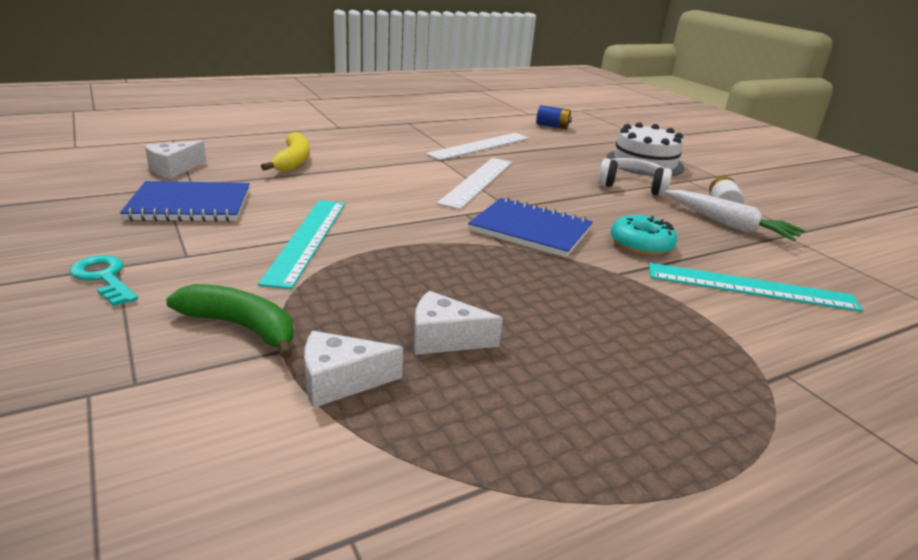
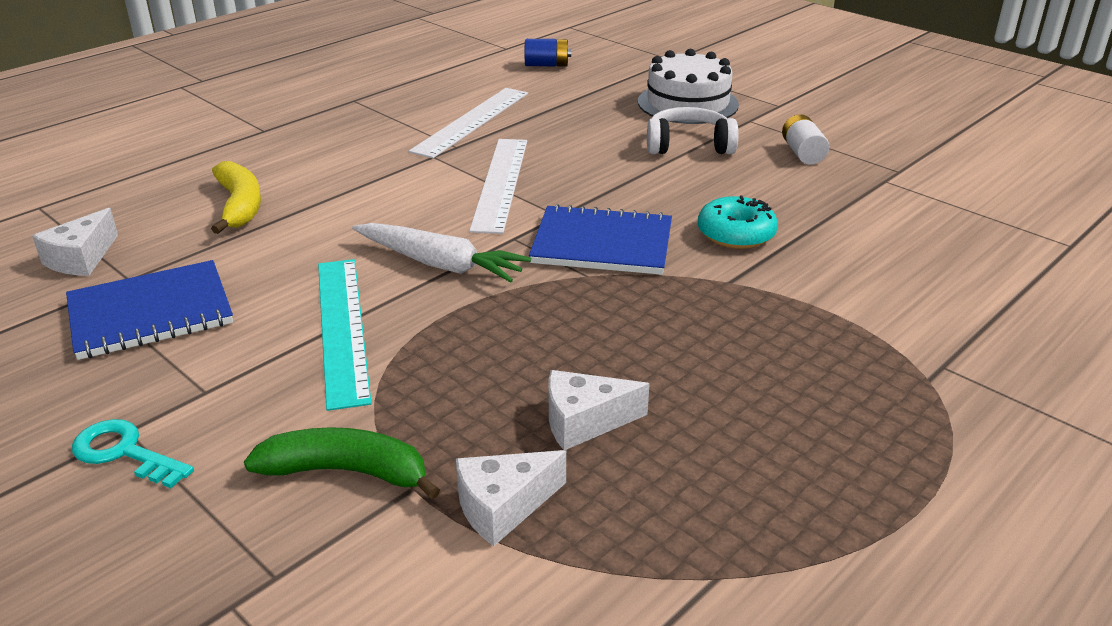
camera: 15 degrees left, 5 degrees up
turquoise ruler [649,263,863,312] -> none
white carrot [665,190,806,241] -> white carrot moved to [352,223,531,282]

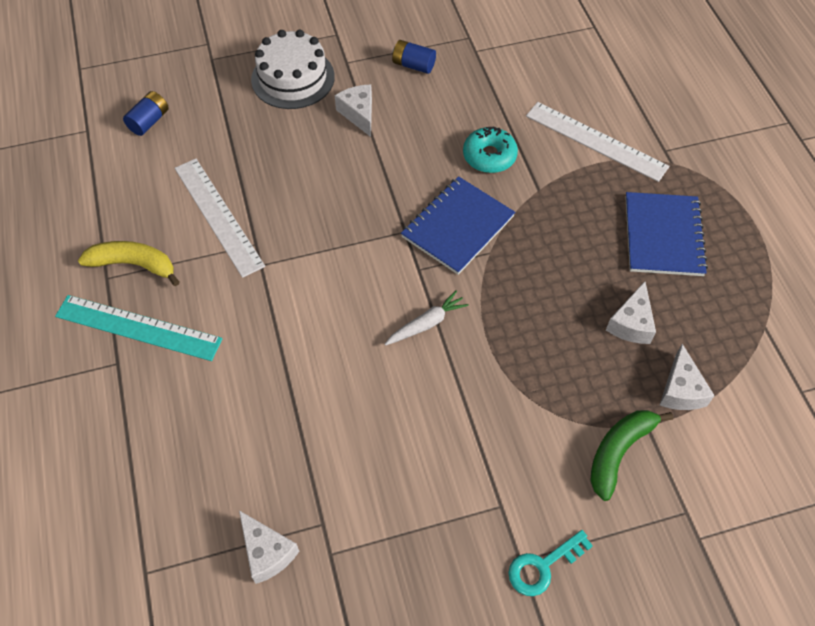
camera: 60 degrees left, 25 degrees up
blue notebook [66,260,233,360] -> blue notebook moved to [625,192,708,276]
yellow banana [211,161,261,234] -> yellow banana moved to [78,241,180,286]
turquoise ruler [318,259,372,411] -> turquoise ruler moved to [55,295,223,361]
white carrot [352,223,531,282] -> white carrot [384,290,469,346], size x0.66
white ruler [469,139,527,234] -> white ruler moved to [526,102,669,182]
white headphones [647,107,739,154] -> white cheese [335,85,372,137]
white battery [782,114,830,165] -> blue battery [392,40,436,74]

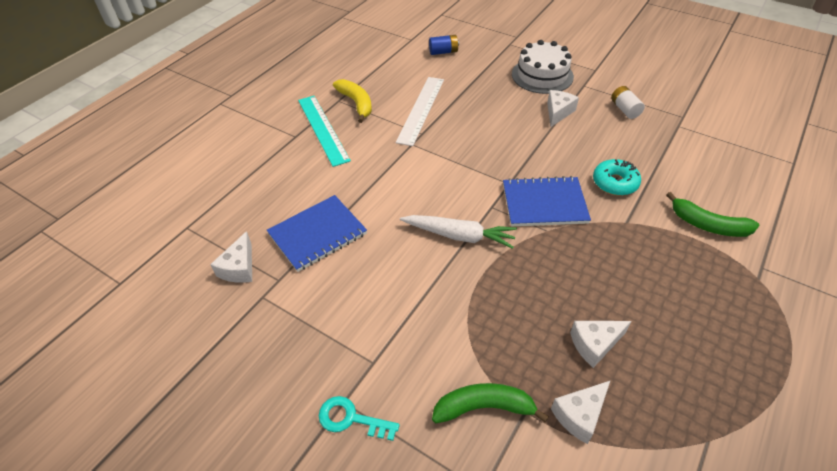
camera: 50 degrees right, 10 degrees down
white carrot [384,290,469,346] -> white carrot [400,215,517,249], size x1.52
blue battery [392,40,436,74] -> white battery [611,86,645,119]
white ruler [526,102,669,182] -> green banana [666,192,759,237]
blue notebook [625,192,708,276] -> blue notebook moved to [267,195,367,272]

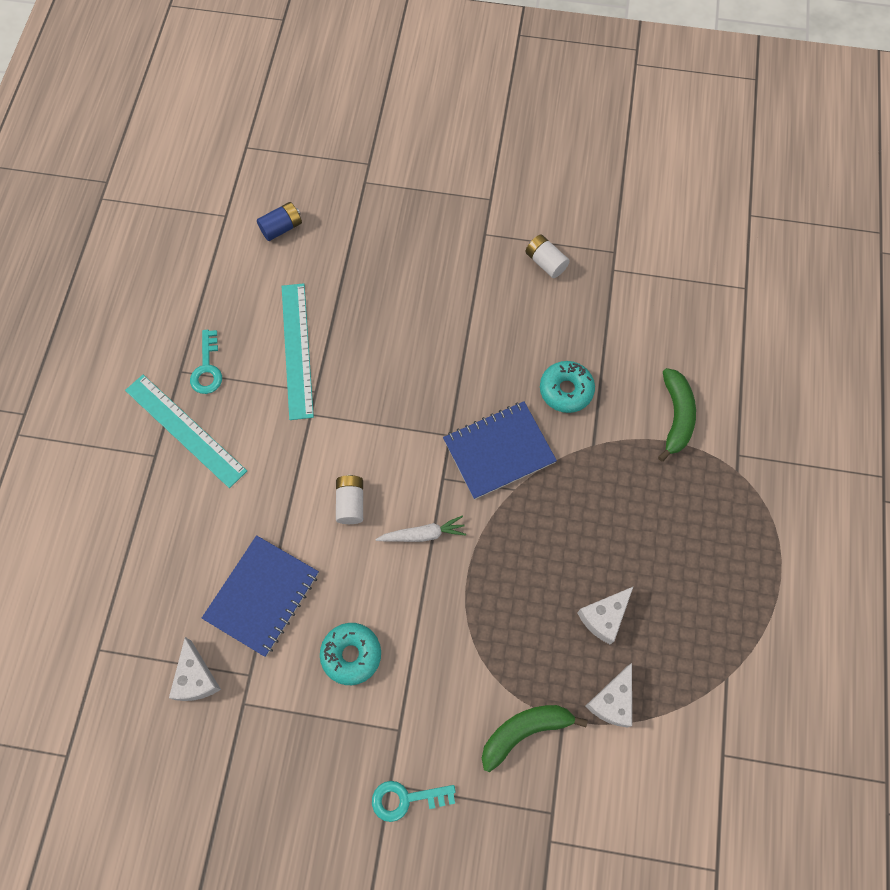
camera: 25 degrees left, 20 degrees up
yellow banana [333,79,372,123] -> turquoise key [190,330,222,394]
white ruler [395,77,444,146] -> turquoise ruler [282,283,314,420]
white carrot [400,215,517,249] -> white carrot [375,516,466,542], size x0.66
white cake [512,40,574,94] -> none
white cheese [547,90,579,127] -> none
green banana [666,192,759,237] -> green banana turned 90 degrees counterclockwise [658,368,696,462]
none -> turquoise donut [320,623,381,685]
none -> white battery [336,475,363,524]

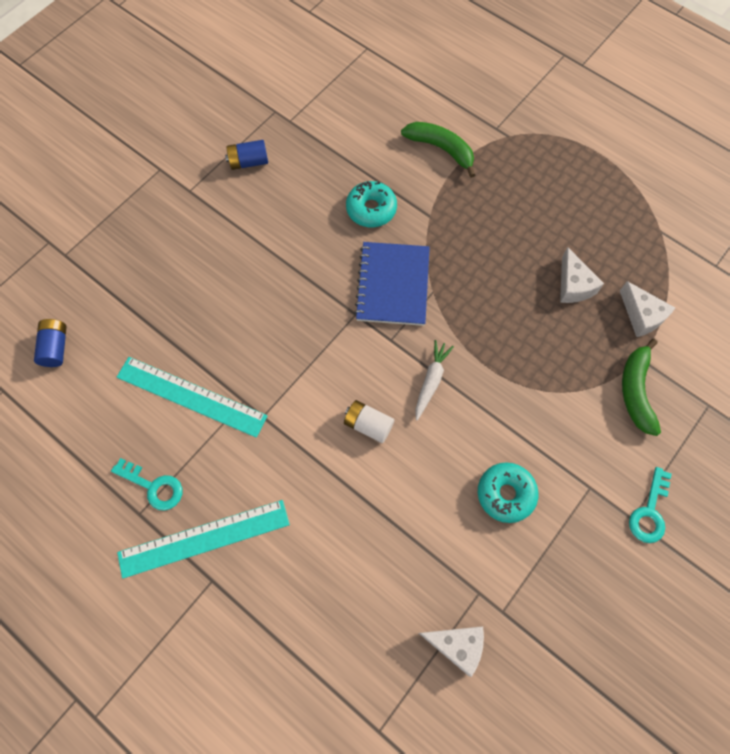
camera: 60 degrees left, 0 degrees up
blue notebook [202,535,319,657] -> none
white battery [525,235,570,278] -> blue battery [225,140,268,170]

